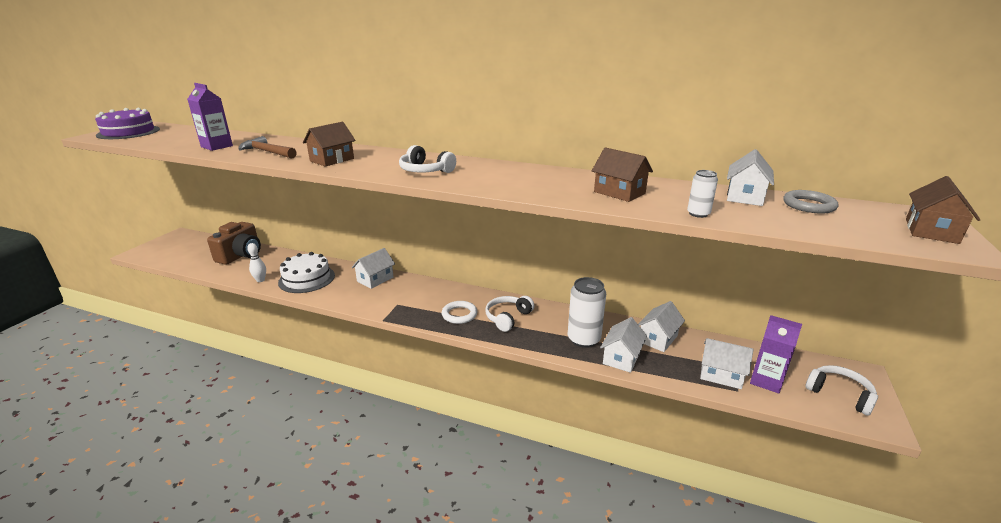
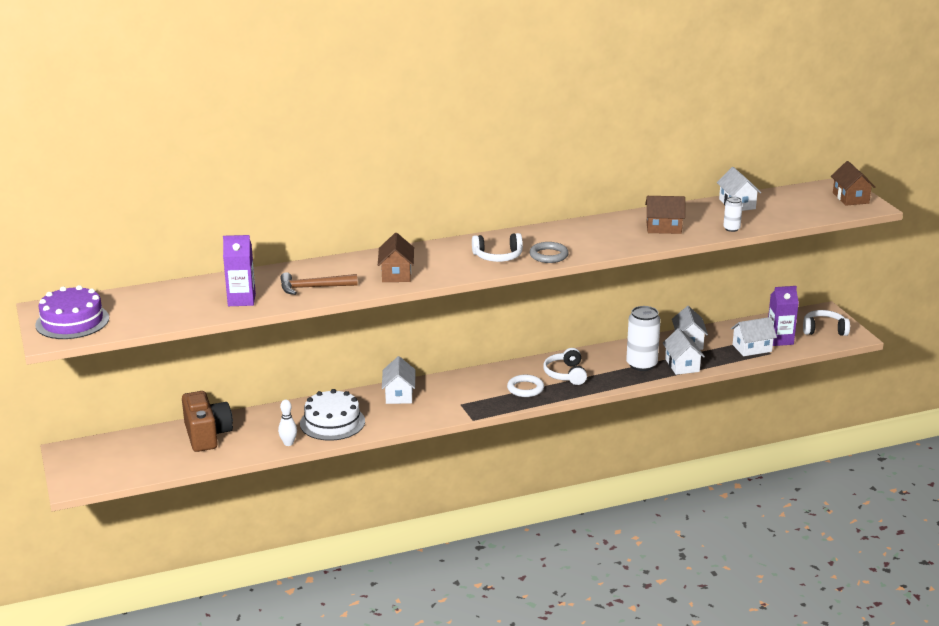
camera: 40 degrees left, 0 degrees up
grey ring [783,190,838,214] -> grey ring moved to [530,242,569,263]

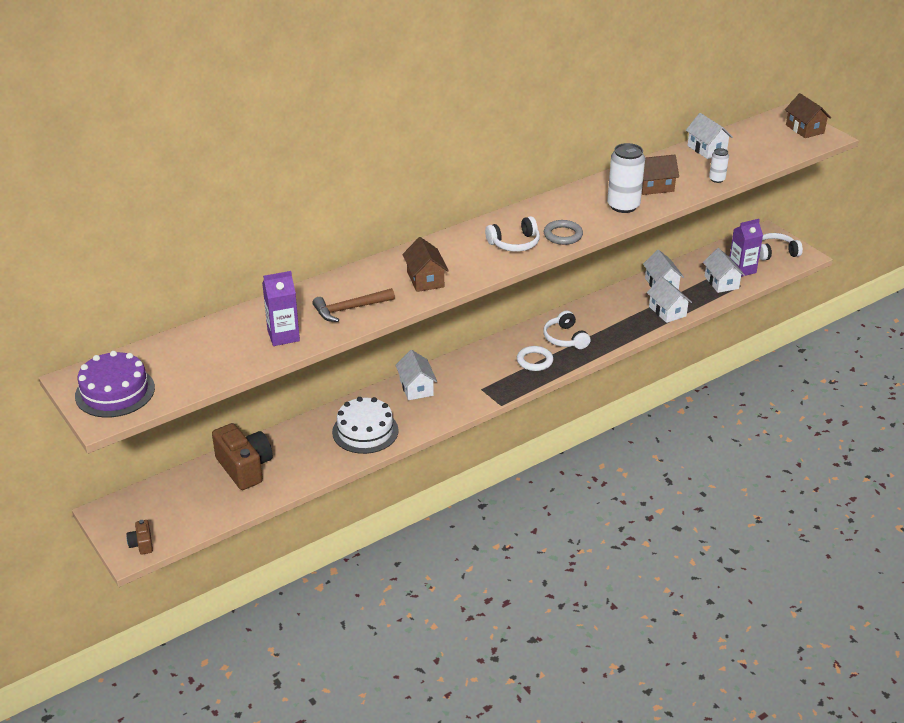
camera: 15 degrees left, 10 degrees up
white bowling pin [278,400,297,446] -> none
white can [626,306,661,371] -> white can moved to [607,143,645,213]
white house [731,317,777,356] -> white house turned 75 degrees counterclockwise [703,248,745,293]
none -> brown camera [126,520,153,555]

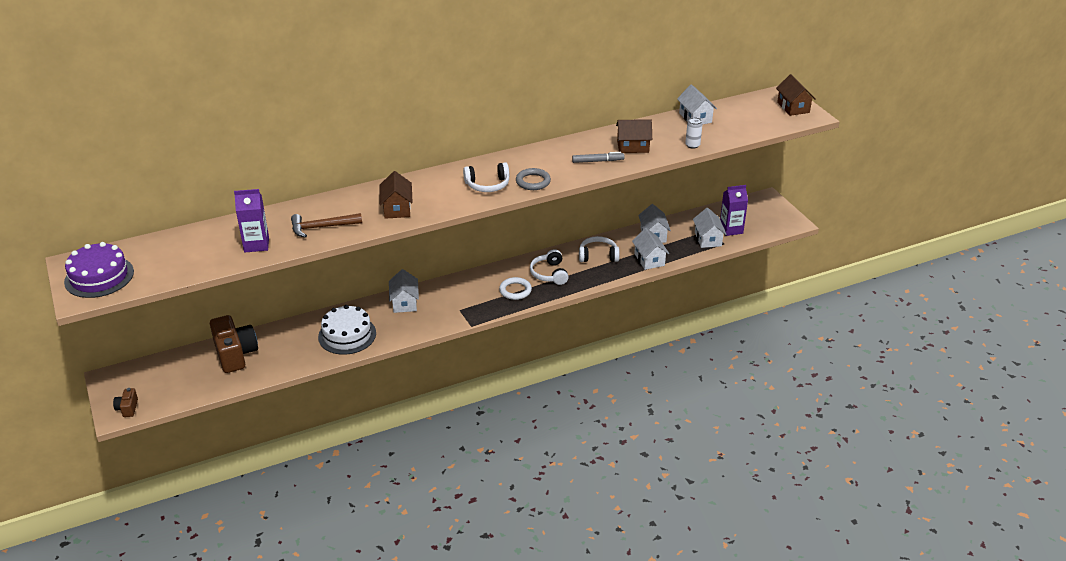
camera: 10 degrees right, 0 degrees up
white can [607,143,645,213] -> grey marker [572,152,625,163]
white headphones [759,233,803,260] -> white headphones moved to [579,236,620,262]

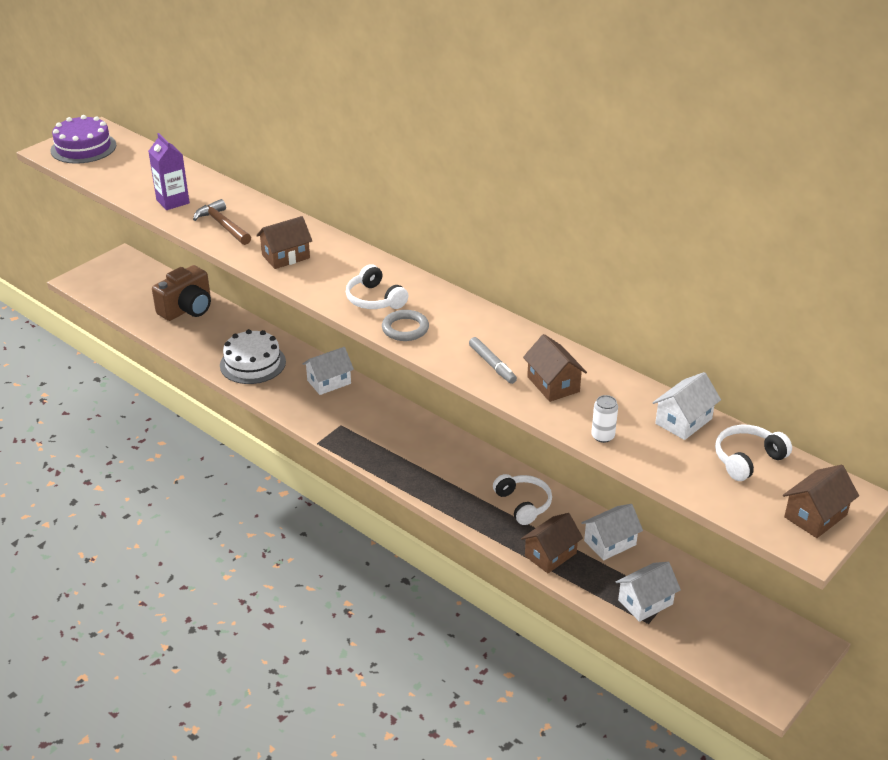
camera: 65 degrees right, 0 degrees up
brown camera [113,388,138,417] -> none
white ring [499,277,532,300] -> none
white headphones [530,249,569,285] -> white headphones moved to [715,425,792,481]
white house [632,228,669,270] -> brown house [521,513,583,573]
purple carton [720,185,748,236] -> none

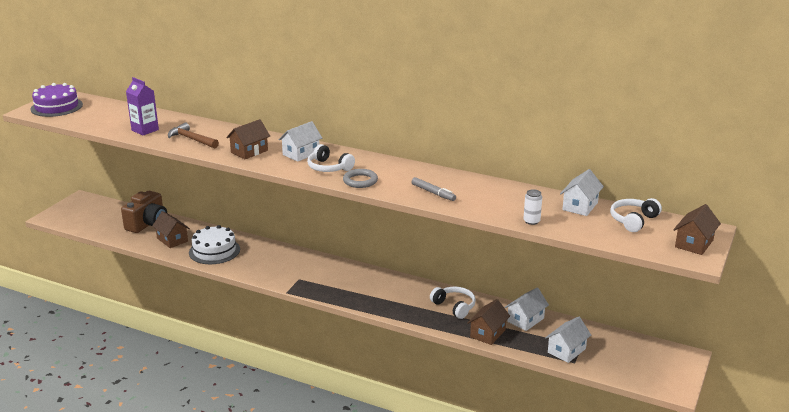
camera: 15 degrees left, 10 degrees down
white house [303,347,354,395] -> white house moved to [279,121,322,162]
brown house [523,334,587,402] -> brown house moved to [152,211,190,248]

